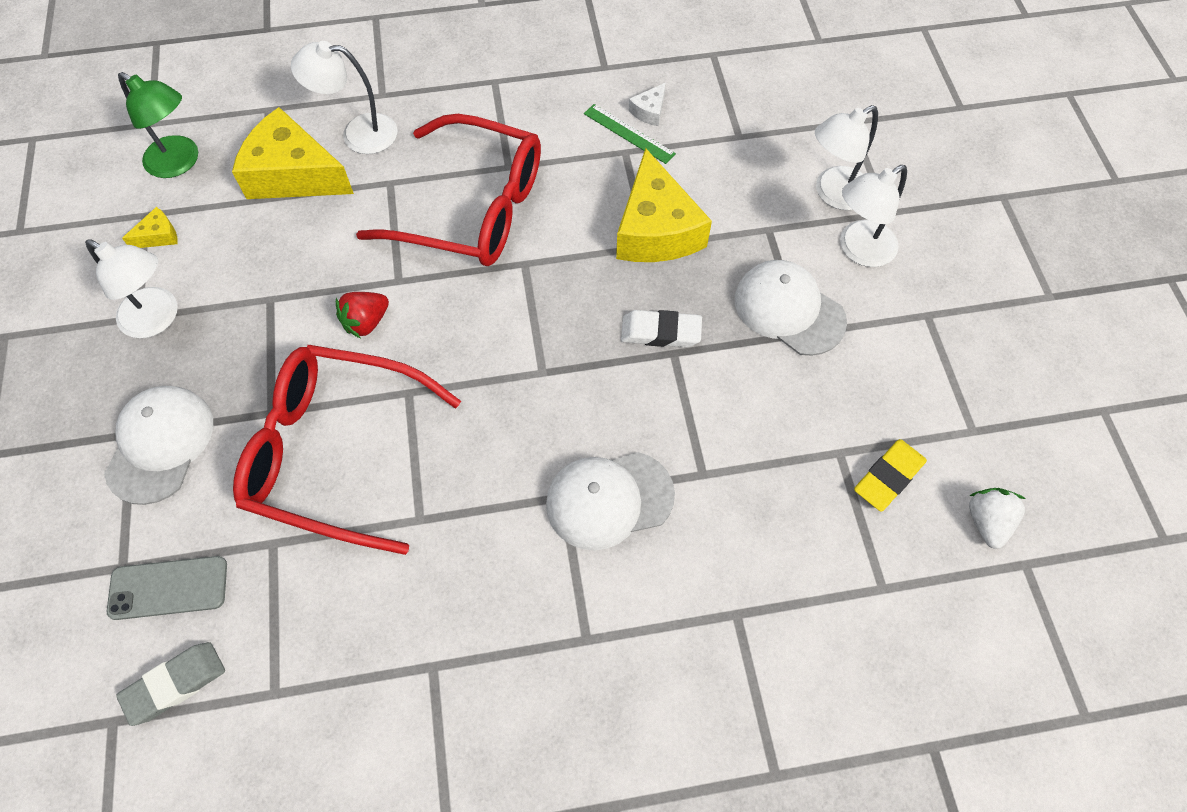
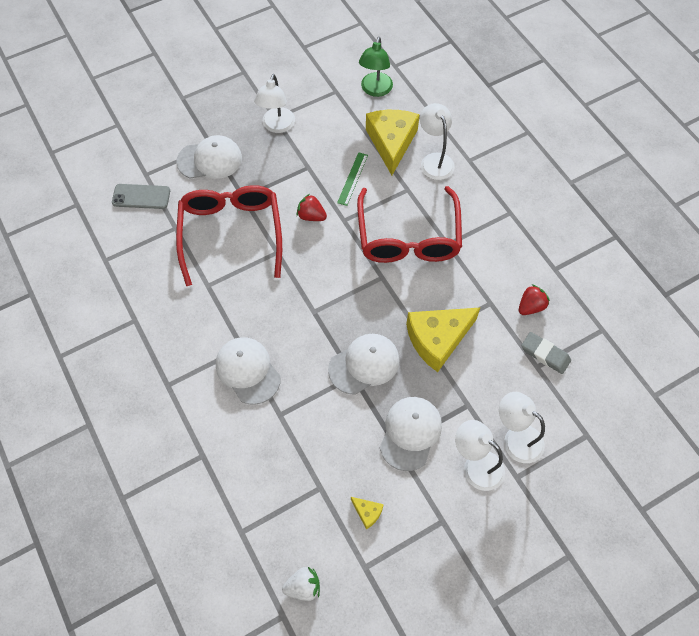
camera: 70 degrees right, 0 degrees up
grey phone [107,556,227,620] -> grey phone turned 60 degrees counterclockwise [112,184,170,209]
grey eraser [116,642,225,726] -> grey eraser moved to [521,332,571,374]
yellow cheese [122,207,178,248] -> yellow cheese moved to [351,497,384,529]
green ruler [584,104,676,164] -> green ruler moved to [337,152,368,206]
white eraser [621,310,702,347] -> white cap [328,334,400,395]
white cheese [629,83,666,126] -> red strawberry [519,284,550,315]
yellow eraser [854,439,927,512] -> none

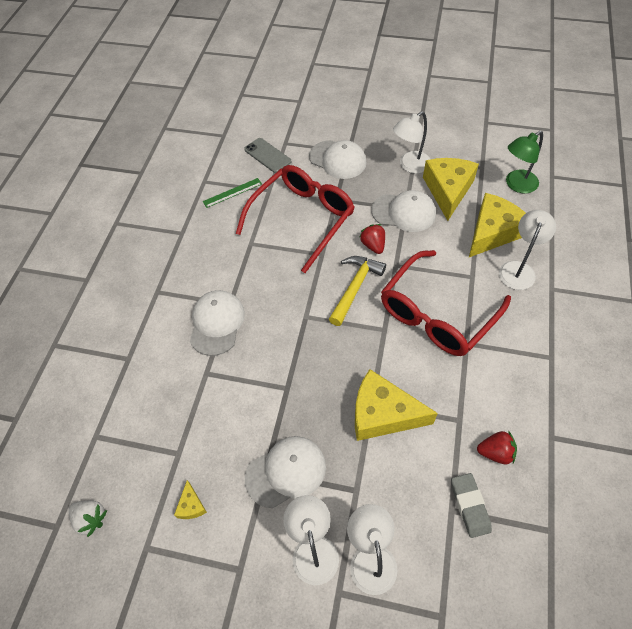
camera: 45 degrees right, 5 degrees down
white cap [328,334,400,395] -> white cap moved to [372,190,436,232]
green ruler [337,152,368,206] -> green ruler moved to [203,178,262,208]
none -> yellow hammer [329,256,386,326]
none -> yellow cheese [423,158,479,221]

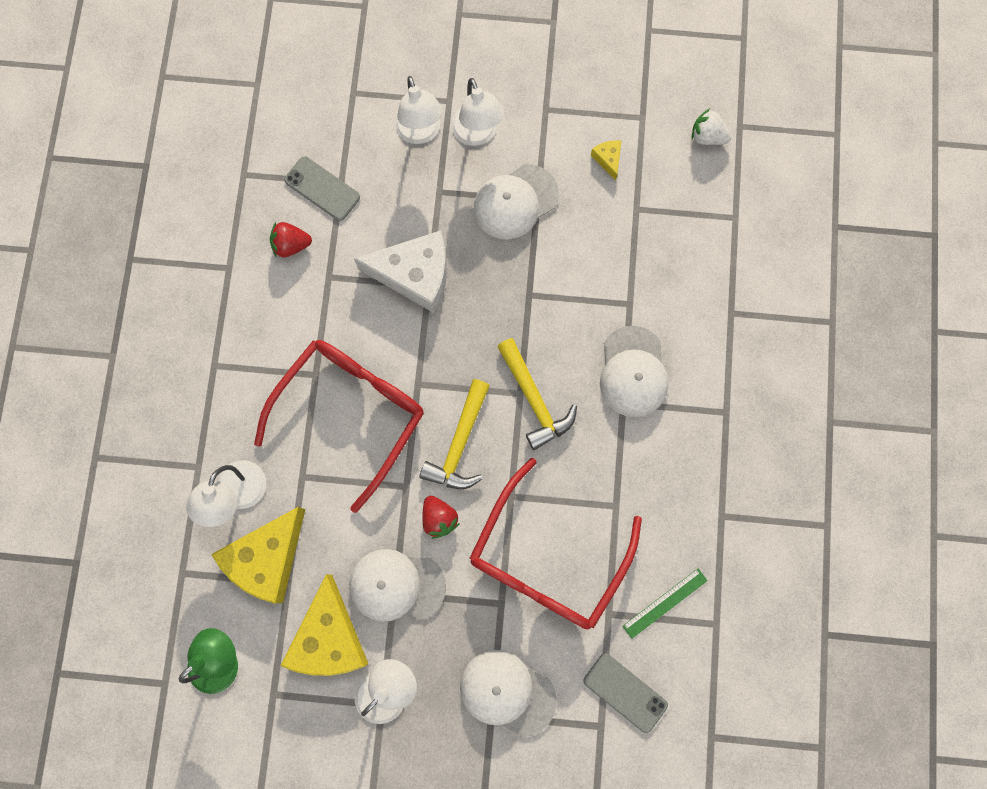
camera: 170 degrees right, 20 degrees up
yellow cheese [355,369,438,441] -> white cheese [354,230,447,313]
grey eraser [451,473,492,538] -> grey phone [284,156,360,221]
none -> yellow hammer [497,338,577,450]

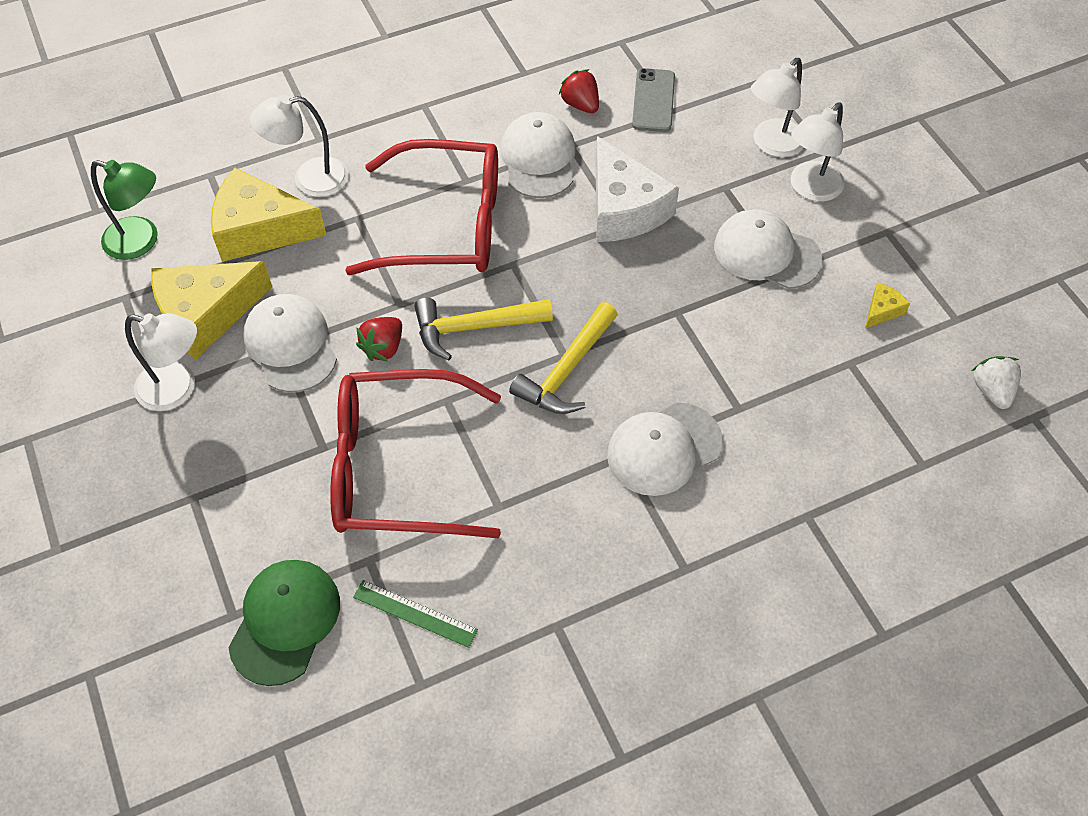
camera: 60 degrees right, 20 degrees down
white cap [460,650,557,737] -> white cap moved to [500,112,576,198]
grey phone [584,653,668,733] -> green cap [228,560,340,686]

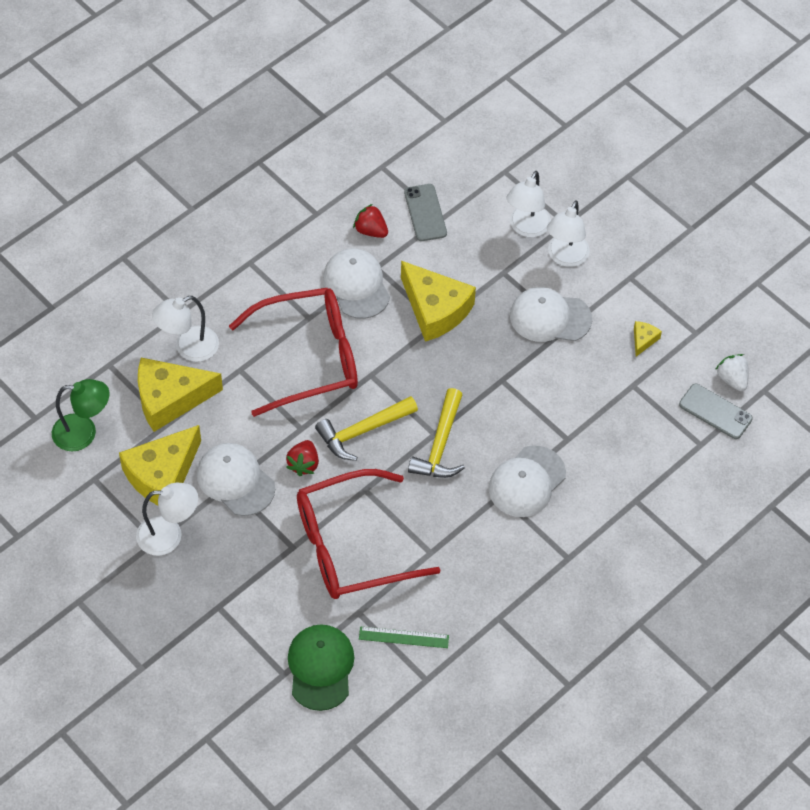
camera: 20 degrees left, 0 degrees up
white cheese [596,136,679,242] -> yellow cheese [401,261,476,342]
none -> grey phone [679,384,753,439]

